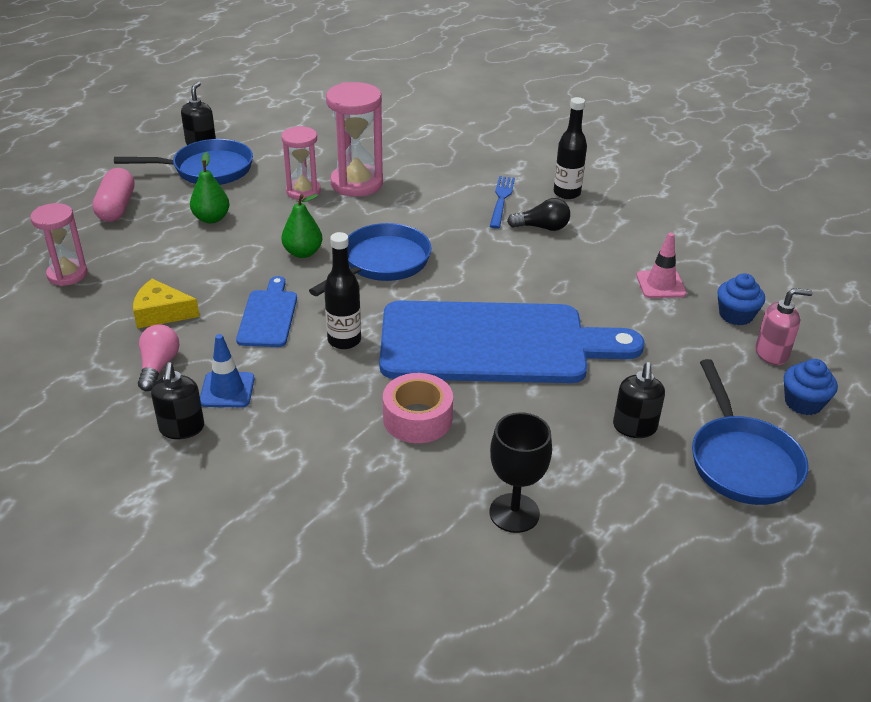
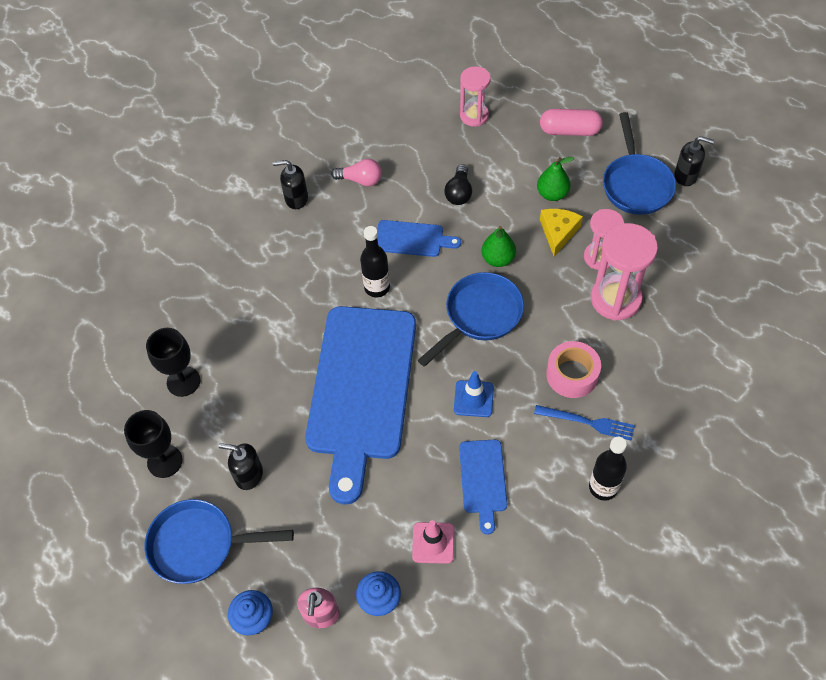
camera: 100 degrees right, 20 degrees up
yellow cheese [133,279,200,329] -> yellow cheese moved to [540,209,583,257]
blue traffic cone [200,334,255,407] -> blue traffic cone moved to [454,371,494,417]
blue pan [309,223,432,296] -> blue pan turned 90 degrees counterclockwise [418,272,524,367]
pink tape [383,373,453,443] -> pink tape moved to [546,341,601,398]
black light bulb [507,198,570,231] -> black light bulb moved to [444,164,472,205]
none -> black goblet [124,410,183,478]
none -> blue cutting board [459,440,507,535]

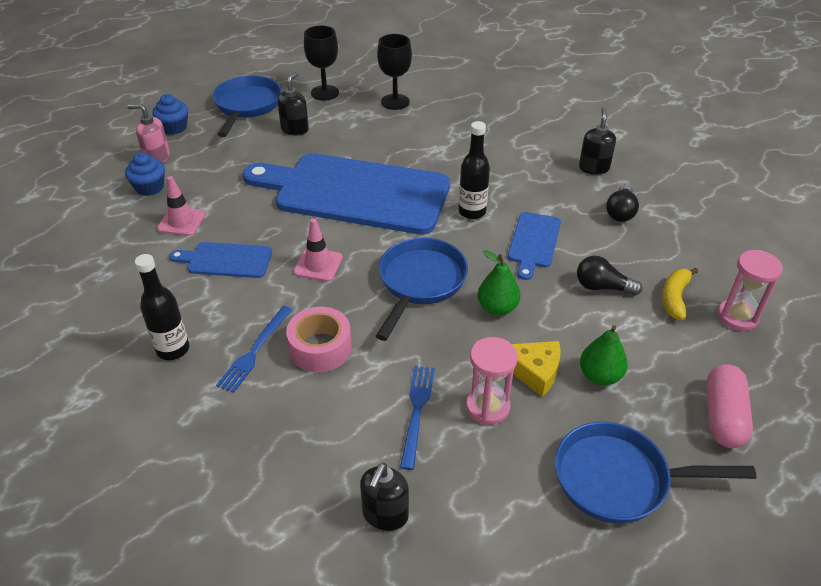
camera: 95 degrees right, 15 degrees down
pink light bulb [331,159,382,187] -> black light bulb [606,184,639,222]
blue pan [418,272,524,367] -> blue pan turned 120 degrees counterclockwise [376,238,468,341]
blue traffic cone [454,371,494,417] -> pink traffic cone [293,219,343,281]
pink hourglass [591,223,658,321] -> blue fork [400,366,435,470]
black soap dispenser [674,136,714,186] -> black soap dispenser moved to [360,463,409,531]
none -> yellow banana [662,268,698,320]

